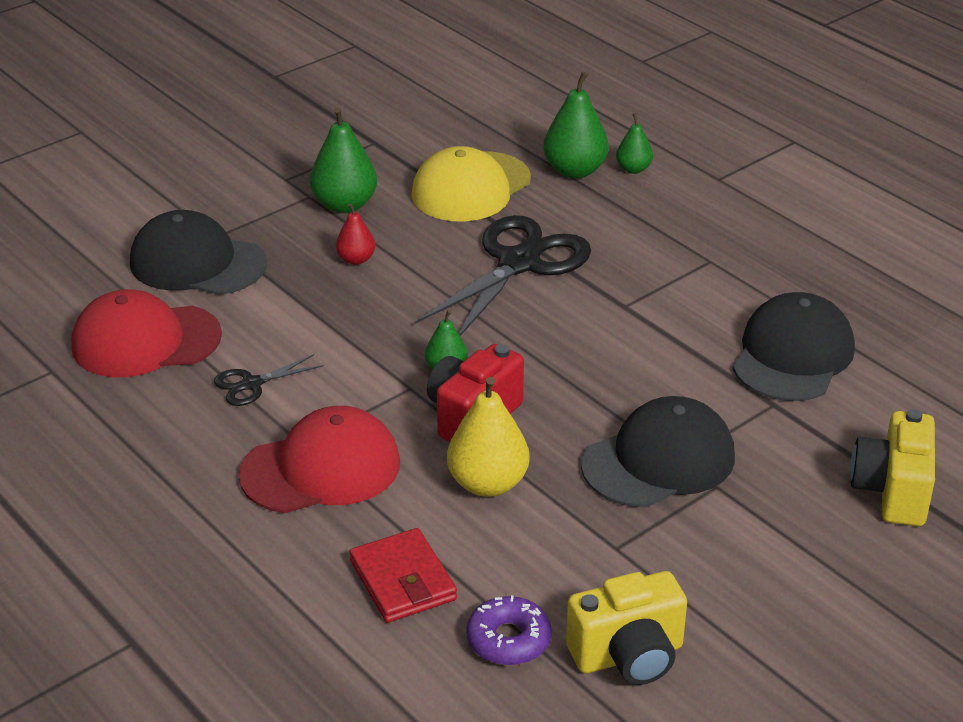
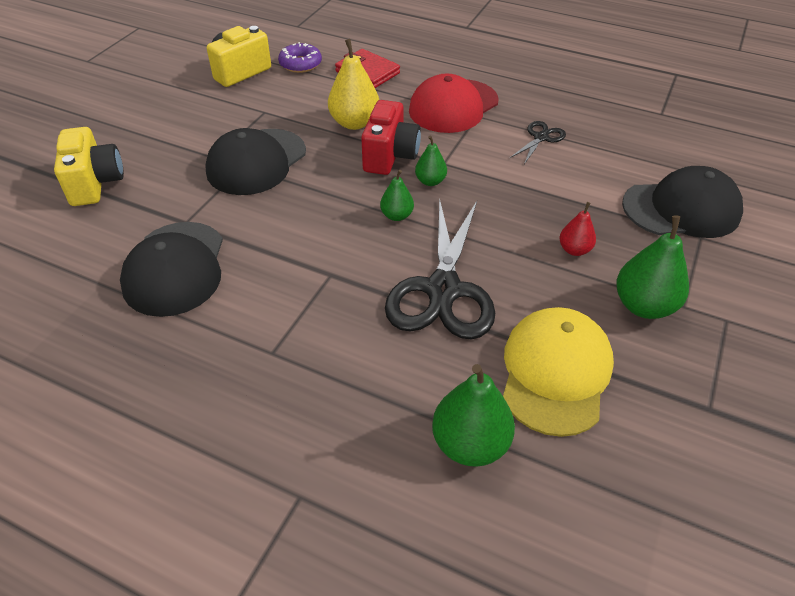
camera: 155 degrees right, 10 degrees up
red cap [71,289,222,377] -> none
green pear [616,113,653,174] -> green pear moved to [380,170,414,221]

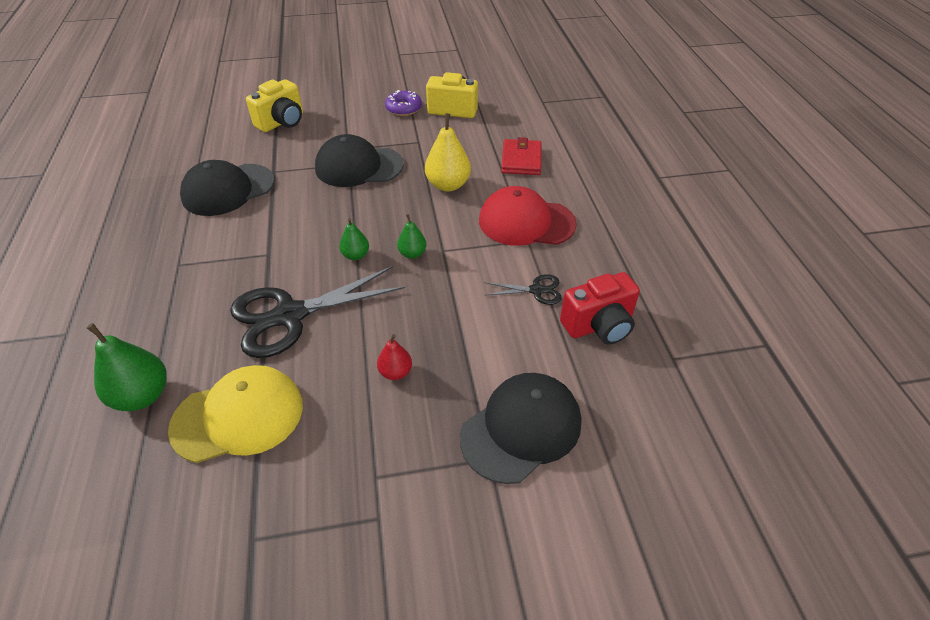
camera: 55 degrees right, 0 degrees up
purple donut [278,42,322,73] -> purple donut moved to [385,90,422,116]
red camera [361,100,421,175] -> red camera moved to [560,272,640,345]
green pear [616,215,689,319] -> none
black cap [622,166,743,238] -> black cap turned 90 degrees counterclockwise [460,373,581,484]

